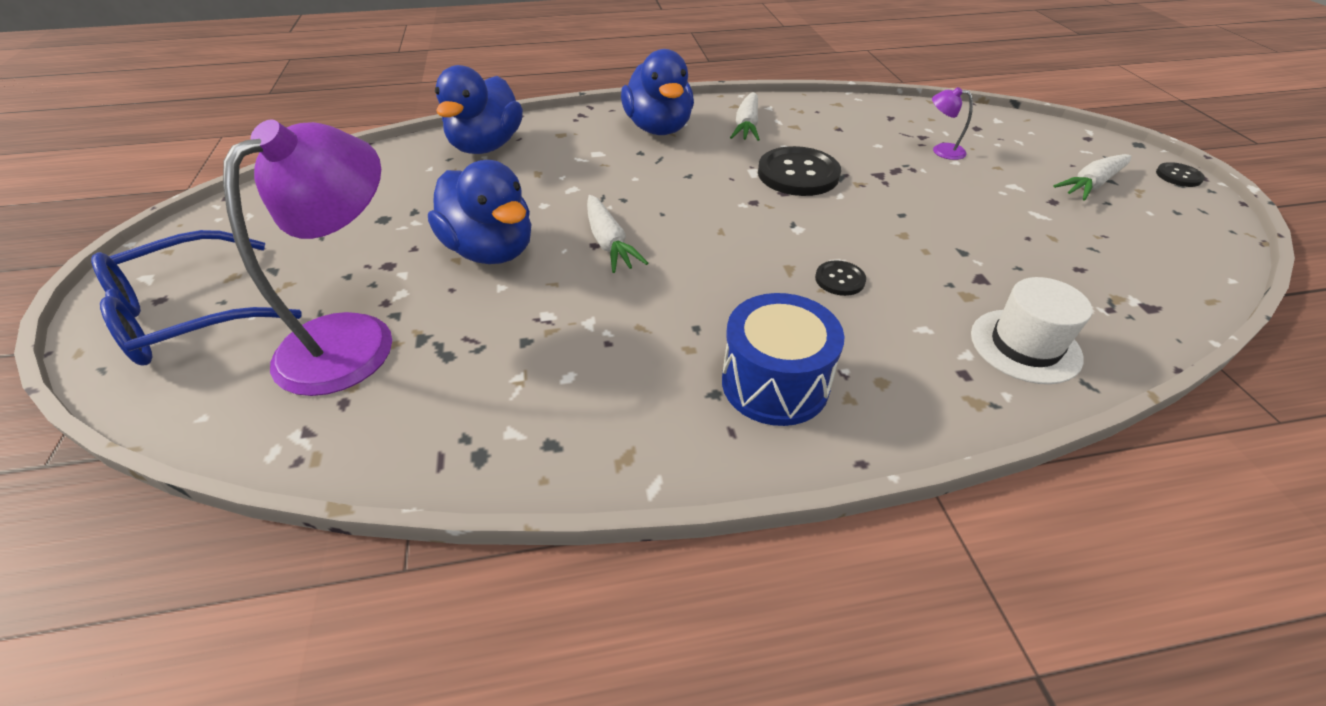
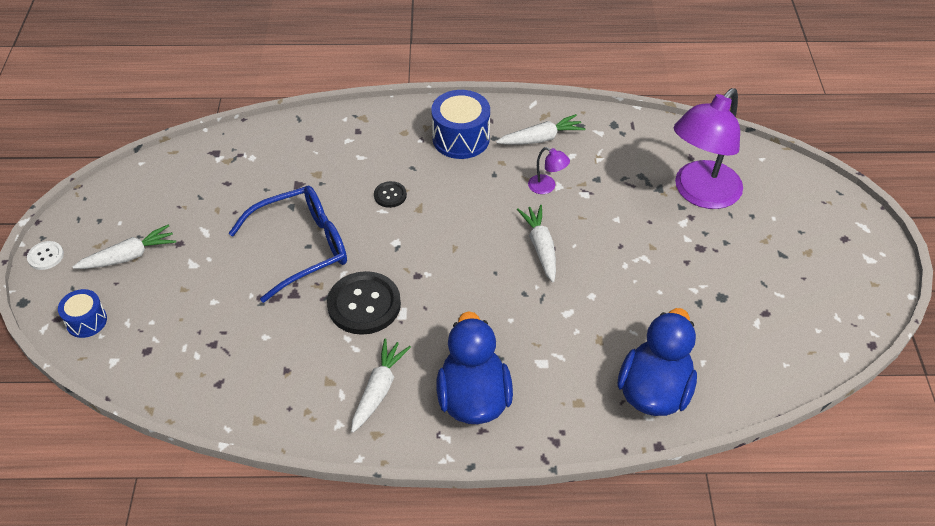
camera: 170 degrees left, 5 degrees up
blue glasses [91,230,302,365] -> blue glasses moved to [229,186,347,303]
blue duck [428,160,531,264] -> none
purple lamp [932,87,973,160] -> purple lamp moved to [528,147,570,194]
white hat [971,277,1092,384] -> none
black button [1156,162,1205,187] -> white button [27,241,64,270]
none -> blue drum [58,289,107,338]
none -> white carrot [496,114,585,145]

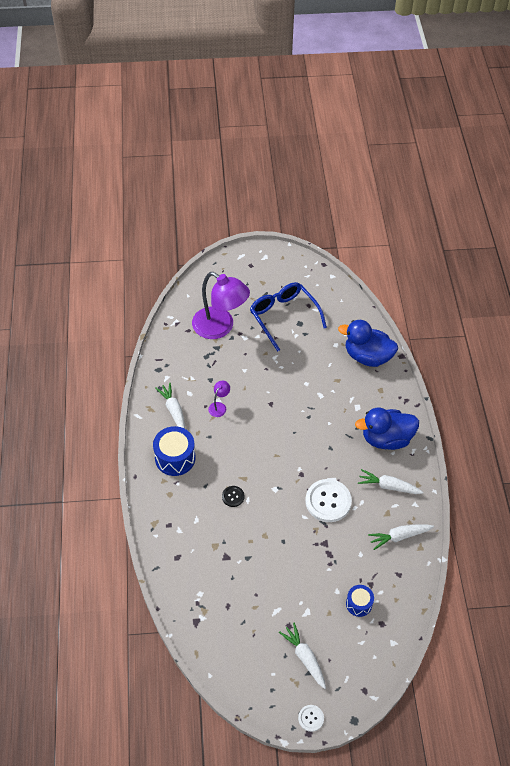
camera: 95 degrees left, 5 degrees up
blue drum [58,289,107,338] -> blue drum moved to [346,585,374,617]
blue glasses [229,186,347,303] -> blue glasses moved to [250,282,327,352]
black button [327,271,401,335] -> white button [305,479,352,522]
white carrot [517,205,556,282] -> white carrot moved to [368,525,434,550]

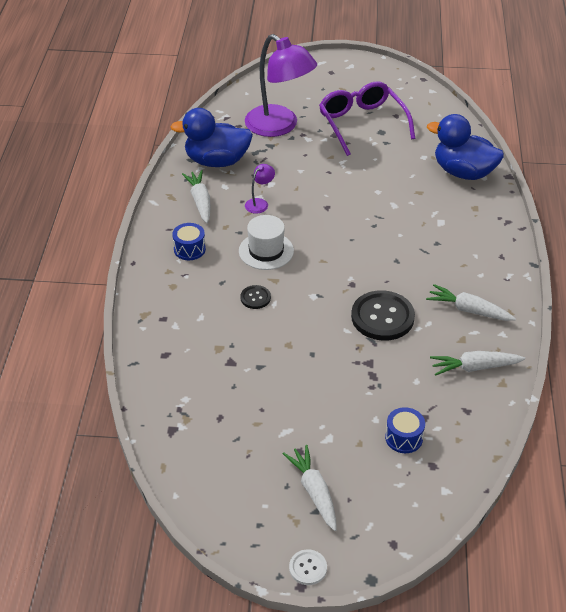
camera: 10 degrees right, 10 degrees down
blue drum [153,426,195,476] -> blue drum [172,223,206,260], size x0.59
blue glasses [250,282,327,352] -> purple glasses [319,81,415,156]
white button [305,479,352,522] -> black button [351,290,415,341]
blue duck [355,408,419,450] -> blue duck moved to [170,108,253,167]
none -> white hat [239,215,294,270]

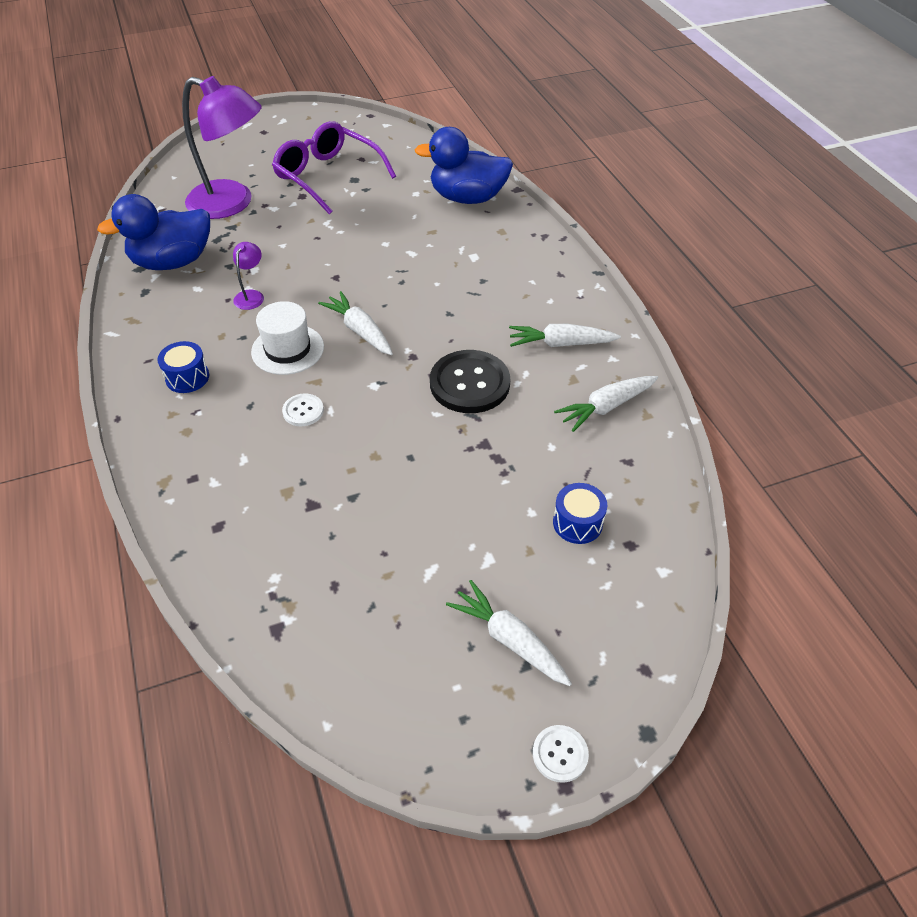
camera: 25 degrees left, 5 degrees up
white carrot [182,170,211,223] -> white carrot moved to [318,291,393,355]
black button [240,285,271,309] -> white button [282,393,324,426]

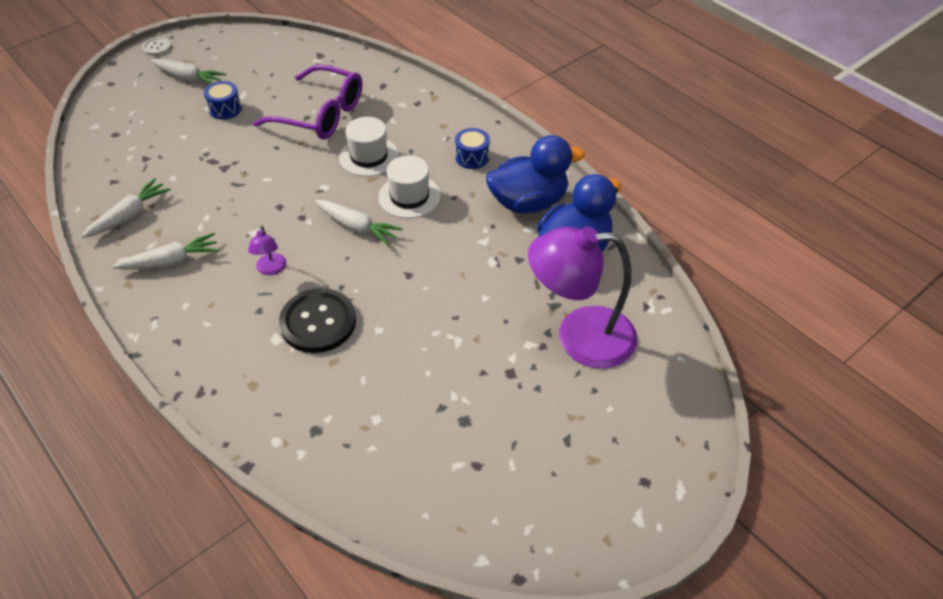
camera: 160 degrees right, 0 degrees up
purple lamp [233,242,264,310] -> purple lamp moved to [248,225,286,275]
purple glasses [272,121,396,215] -> purple glasses moved to [253,65,362,139]
white button [282,393,324,426] -> white hat [339,117,399,177]
blue duck [415,127,513,204] -> blue duck moved to [486,135,585,214]
black button [430,350,510,413] -> black button moved to [279,288,356,353]
blue drum [553,483,607,544] -> blue drum moved to [204,81,242,119]

